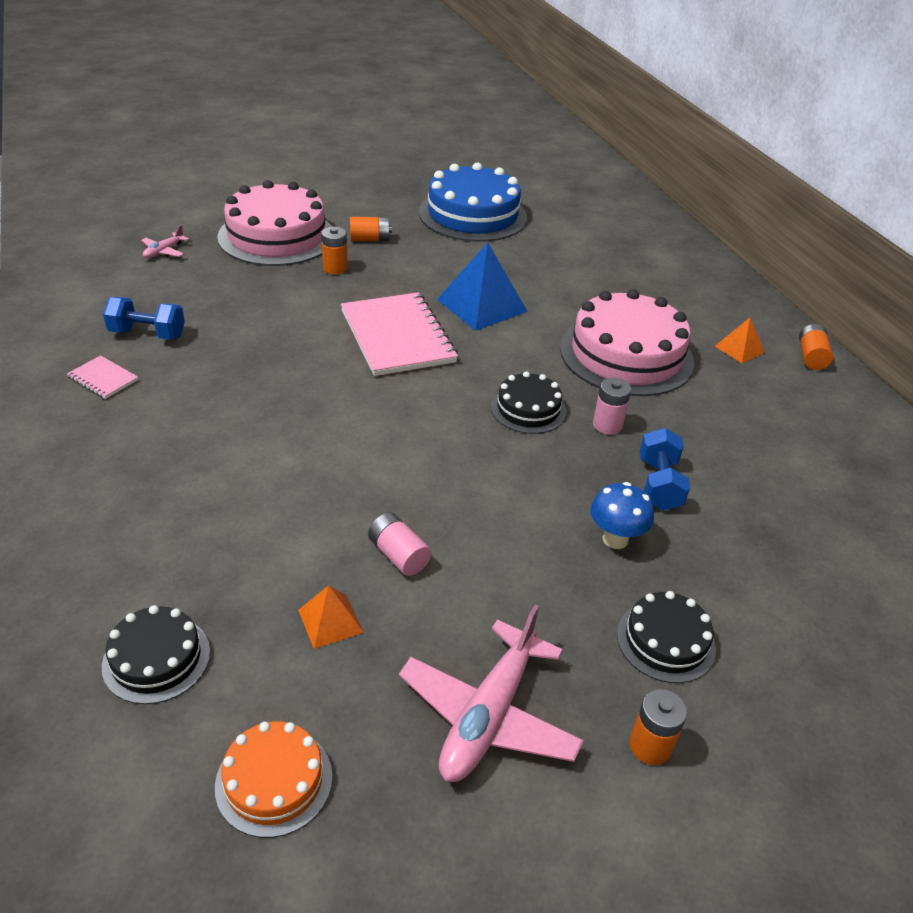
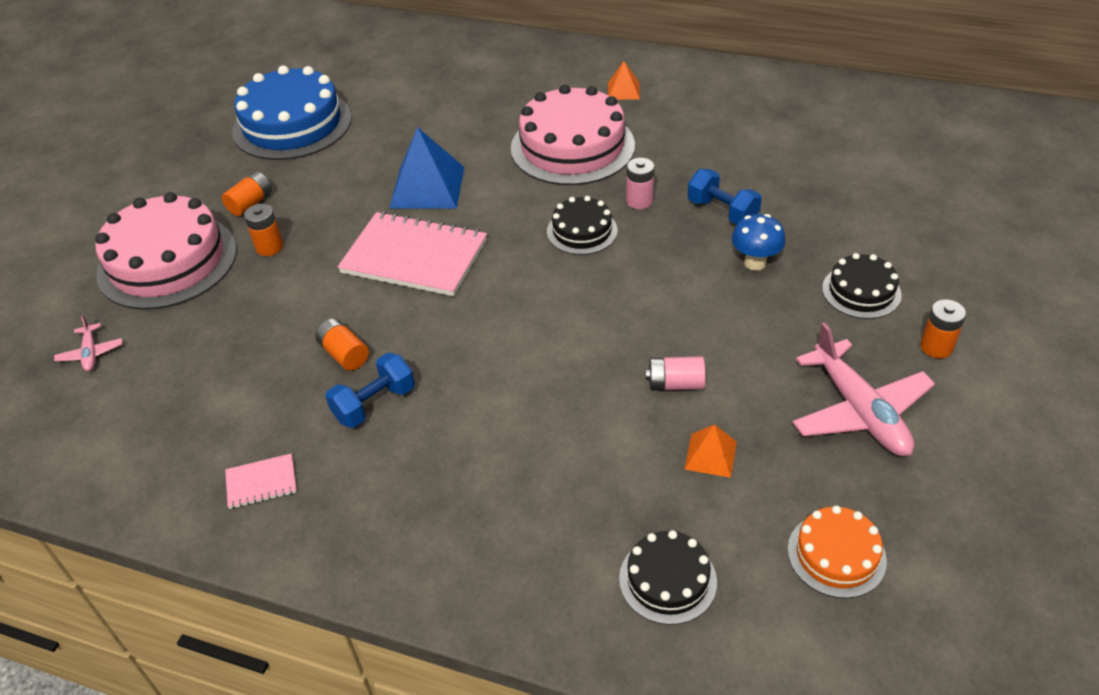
camera: 45 degrees left, 5 degrees up
blue dumbbell [103,297,185,340] -> blue dumbbell moved to [325,353,415,428]
orange battery [799,324,833,370] -> orange battery moved to [315,318,369,371]

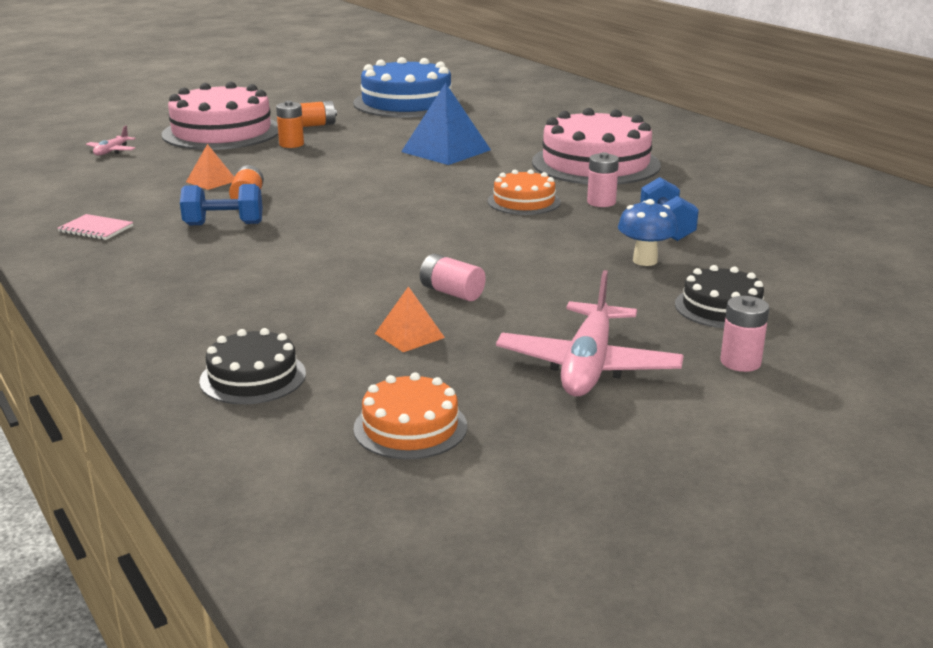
camera: 35 degrees right, 20 degrees down
pink notebook [338,212,487,296] -> none
black cake [547,196,617,255] -> orange cake [488,169,561,215]
orange pyramid [608,61,640,100] -> orange pyramid moved to [186,144,234,190]
orange battery [920,299,966,358] -> pink battery [720,296,769,372]

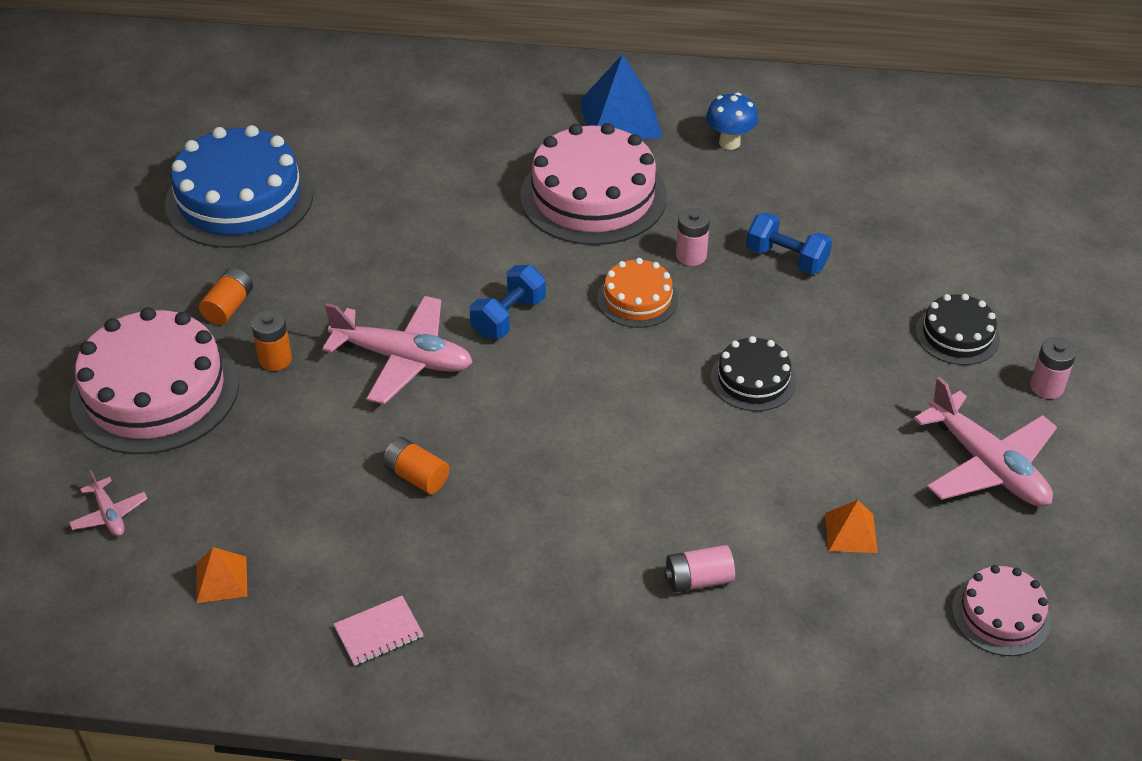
camera: 50 degrees left, 20 degrees up
blue dumbbell [180,184,262,225] -> blue dumbbell moved to [470,265,546,338]
orange pyramid [186,144,234,190] -> orange pyramid moved to [196,547,247,603]
black cake [199,328,306,404] -> black cake moved to [711,336,796,411]
orange cake [353,373,467,459] -> pink cake [952,565,1051,656]
blue pyramid [401,83,491,165] -> blue pyramid moved to [580,54,663,139]
pink battery [420,254,486,301] -> pink battery moved to [664,545,735,592]
blue mushroom [618,199,678,266] -> blue mushroom moved to [706,92,758,150]
none -> pink plane [322,296,473,404]

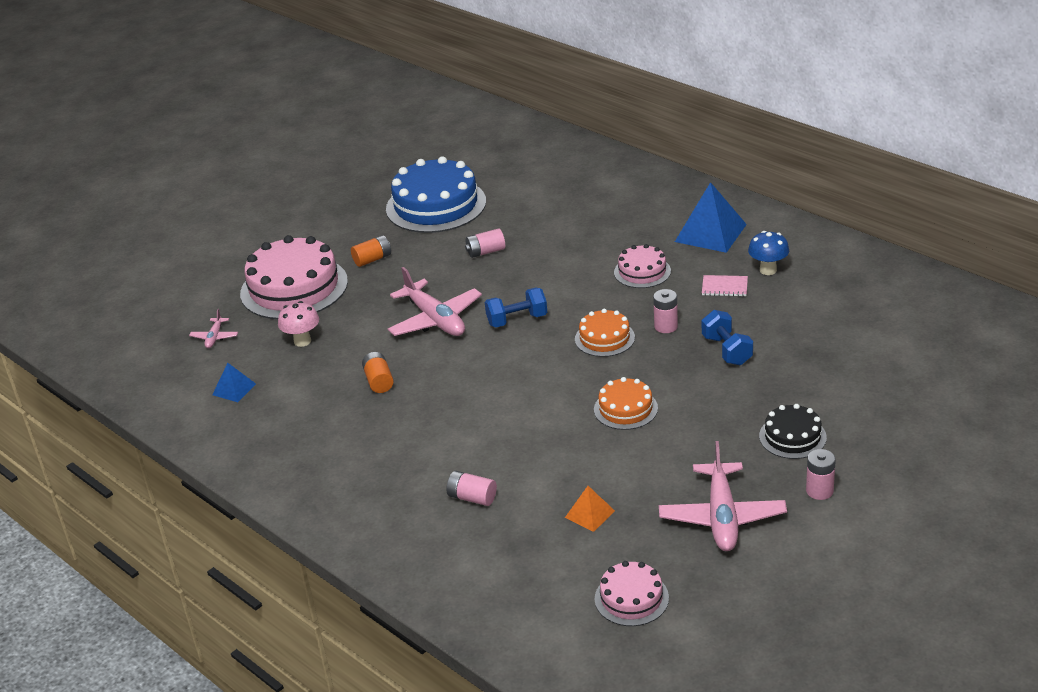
camera: 40 degrees right, 10 degrees down
orange pyramid [196,547,247,603] -> blue pyramid [212,363,256,402]
orange battery [251,310,292,371] -> none
pink notebook [334,596,423,666] -> pink notebook moved to [702,275,748,296]
pink cake [520,123,667,245] -> pink cake [614,244,671,288], size x0.52
black cake [711,336,796,411] -> orange cake [594,377,658,430]
none -> pink mushroom [278,301,319,347]
none -> pink battery [465,228,505,258]

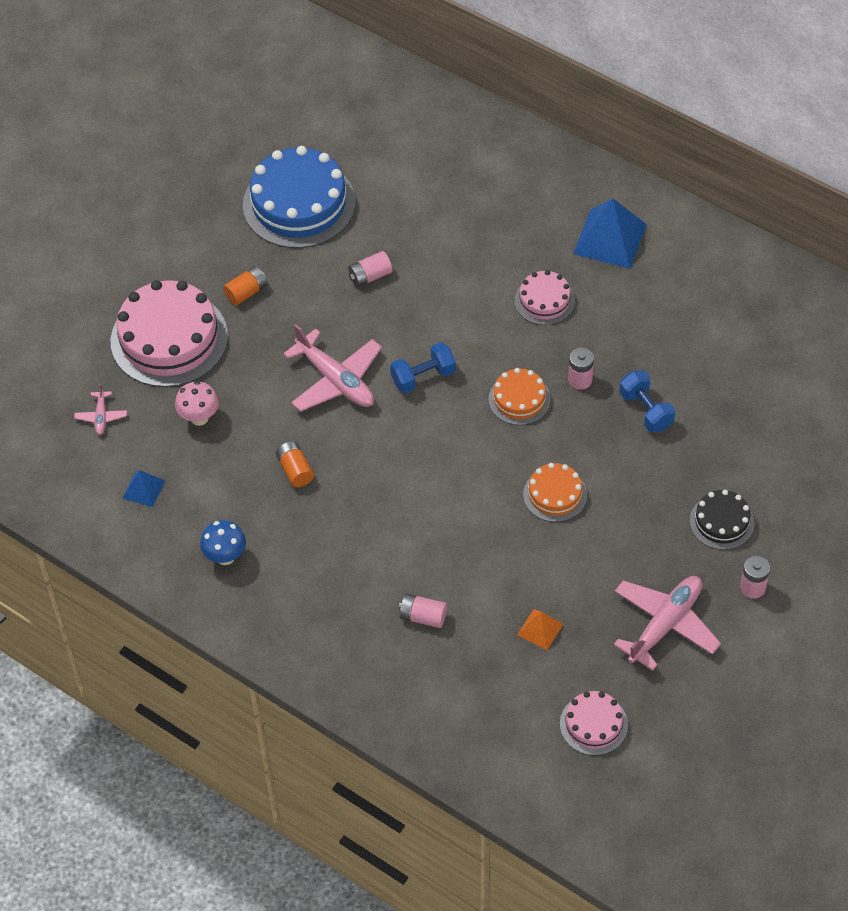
camera: 10 degrees left, 20 degrees up
pink plane [659,441,787,551] -> pink plane turned 135 degrees counterclockwise [614,576,721,671]
pink notebook [702,275,748,296] -> none
blue mushroom [748,231,789,275] -> blue mushroom moved to [200,520,246,565]

